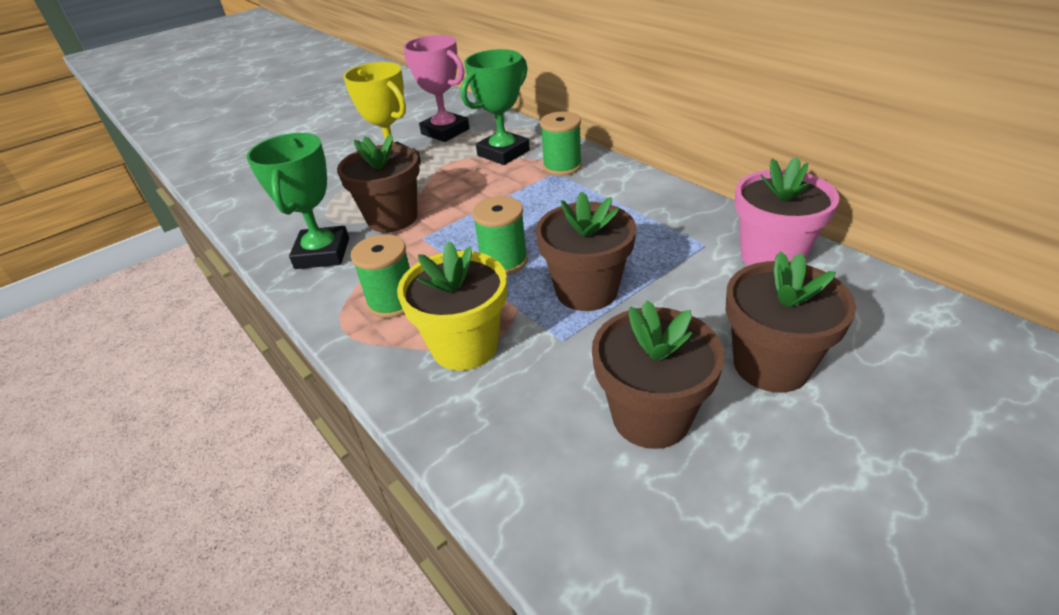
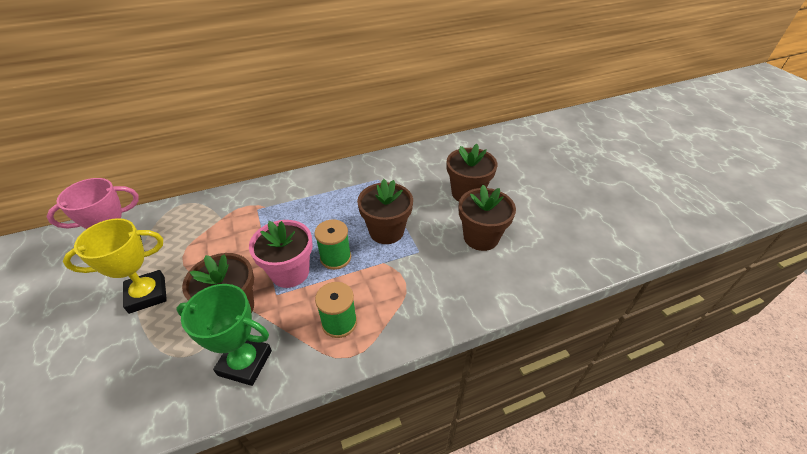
camera: 75 degrees left, 5 degrees up
yellow flower pot [397,241,507,371] -> none
green trophy [461,49,530,165] -> none
green spool [540,112,582,176] -> none
pink flower pot [735,157,839,266] -> pink flower pot moved to [249,220,312,288]

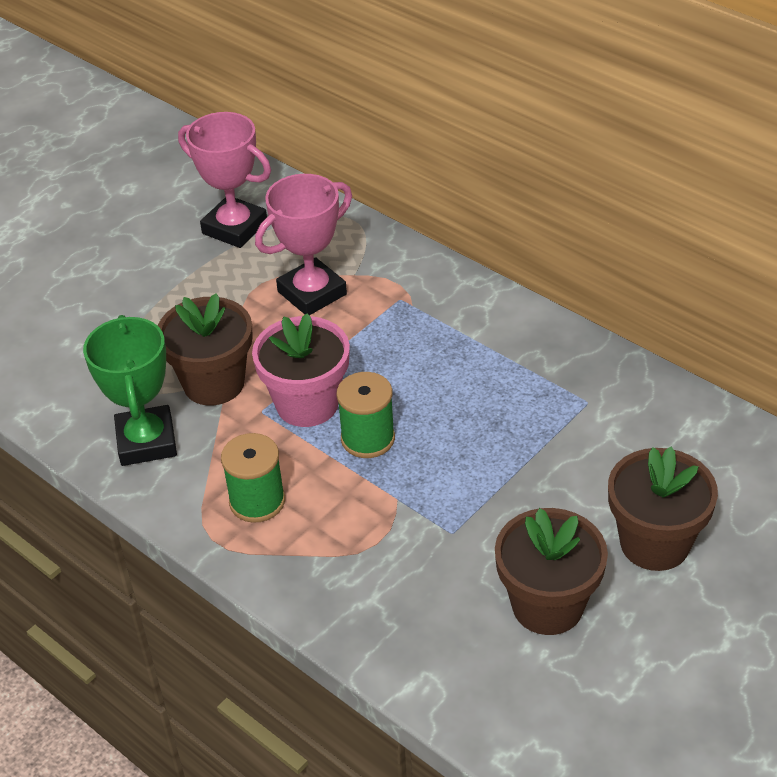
camera: 65 degrees right, 0 degrees up
yellow trophy [63,218,167,314] -> none
brown flower pot [357,179,413,244] -> none
none -> pink trophy [255,174,352,315]

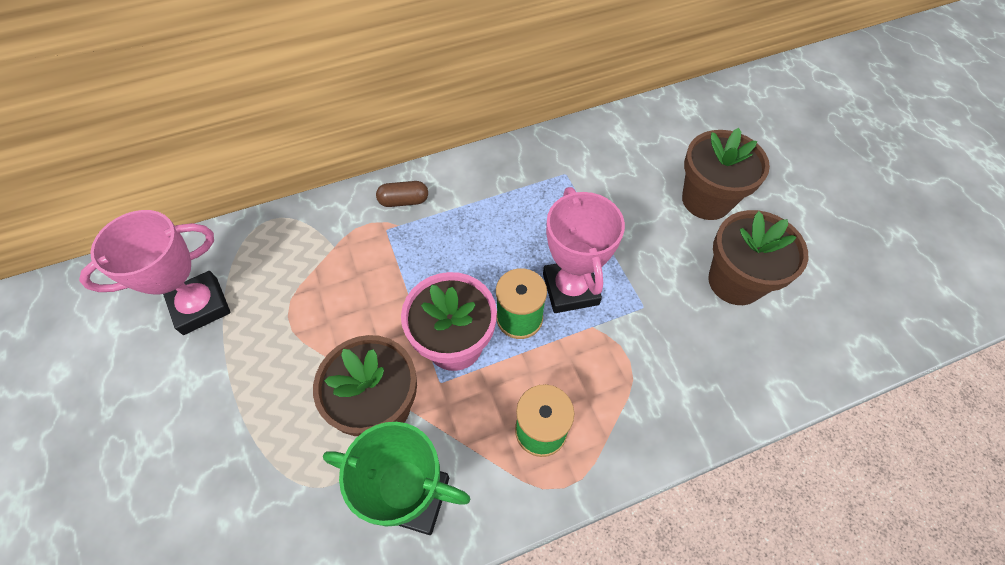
camera: 65 degrees left, 15 degrees up
pink trophy [255,174,352,315] -> pink trophy moved to [543,187,625,313]
none -> brown capsule [376,181,428,207]

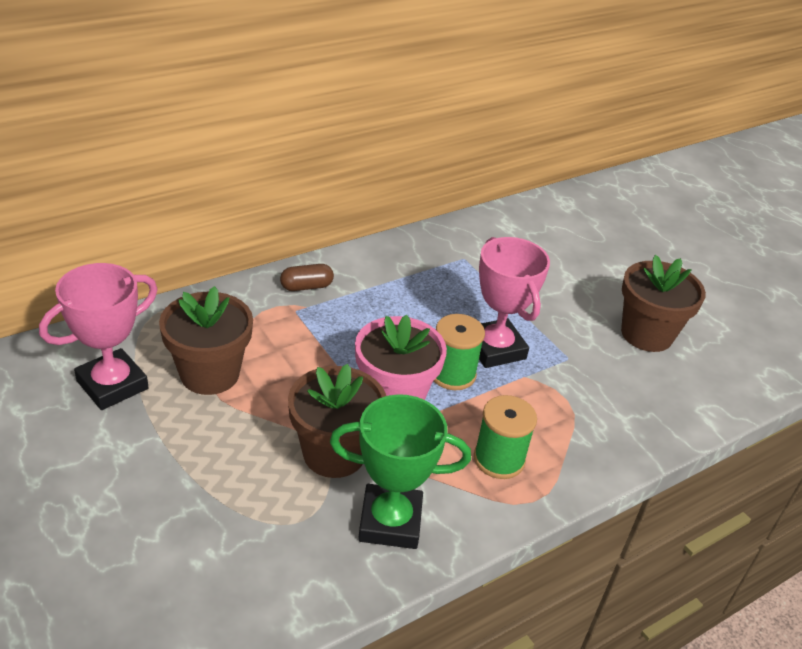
camera: 15 degrees left, 20 degrees down
brown flower pot [682,128,770,220] -> brown flower pot moved to [159,286,253,395]

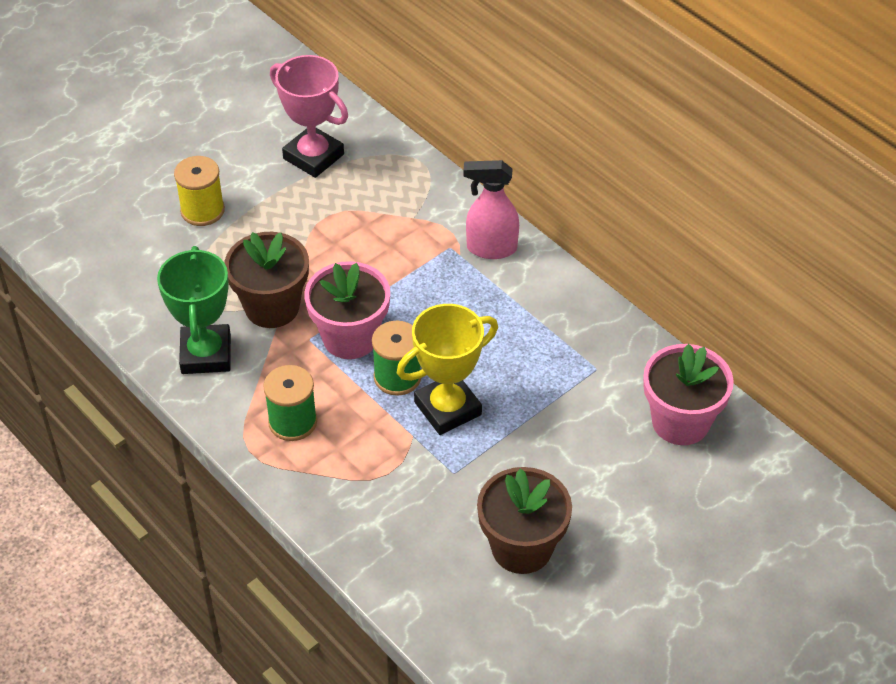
camera: 85 degrees right, 10 degrees up
brown flower pot [159,286,253,395] -> none
brown capsule [280,264,334,291] -> pink spray bottle [463,160,519,259]
pink trophy [479,237,550,368] -> yellow trophy [397,304,498,435]
none -> yellow spool [174,156,225,226]
none -> pink flower pot [643,344,734,445]

